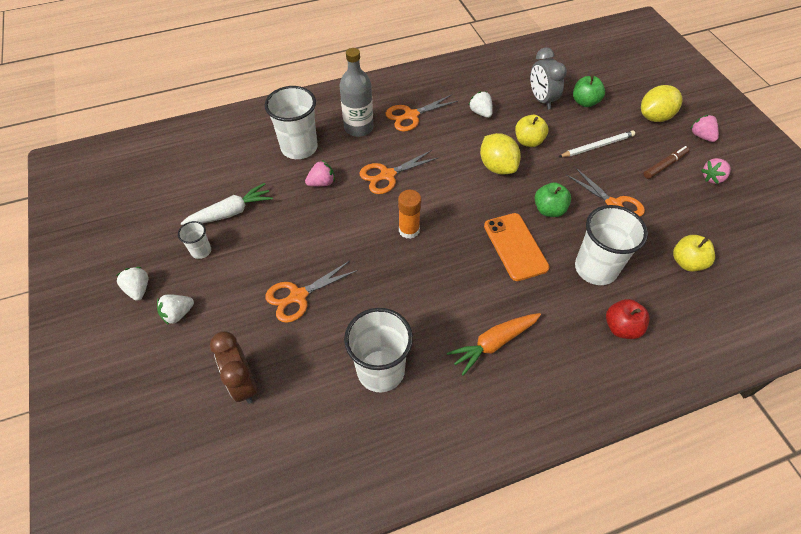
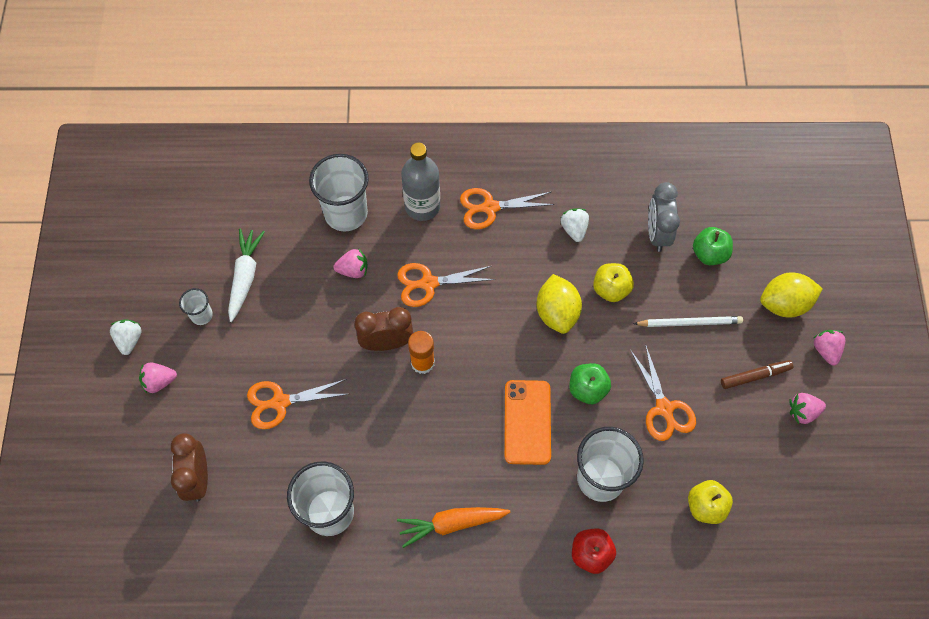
camera: 20 degrees right, 10 degrees up
white strawberry [157,294,194,325] -> pink strawberry [139,362,177,394]
white carrot [180,183,273,225] -> white carrot turned 75 degrees counterclockwise [228,229,265,322]
none -> brown clock [354,307,413,351]

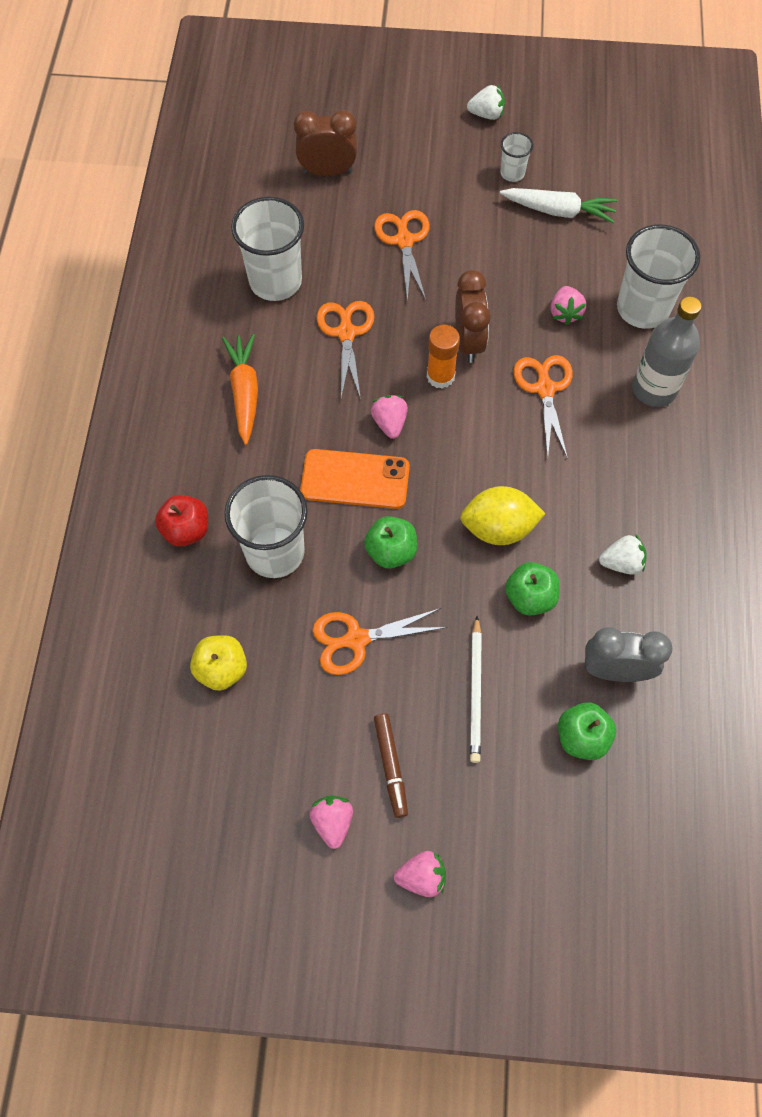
camera: 95 degrees right, 0 degrees up
pink strawberry [139,362,177,394] -> pink strawberry moved to [371,395,408,439]
orange scissors [460,188,555,229] -> orange scissors moved to [317,301,375,399]
yellow apple [593,263,634,302] -> green apple [505,562,560,616]
yellow lemon [760,272,823,318] -> none

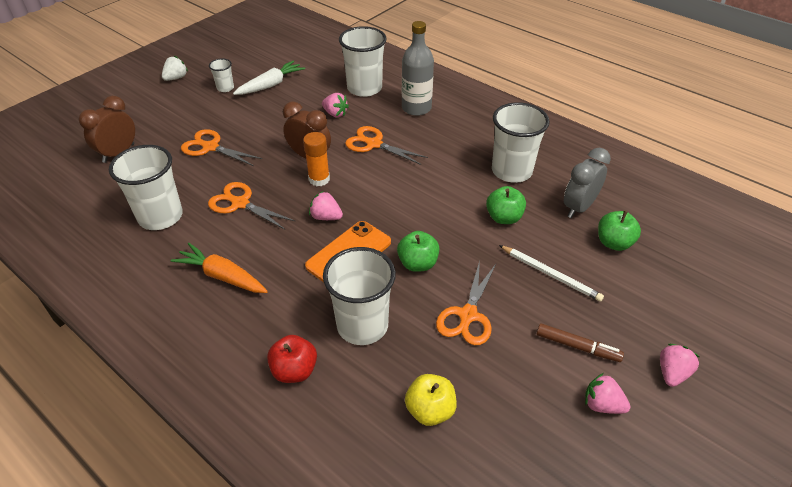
camera: 55 degrees left, 20 degrees down
yellow lemon [460,486,546,545] -> none
white strawberry [599,535,647,575] -> white cup [492,102,550,183]

